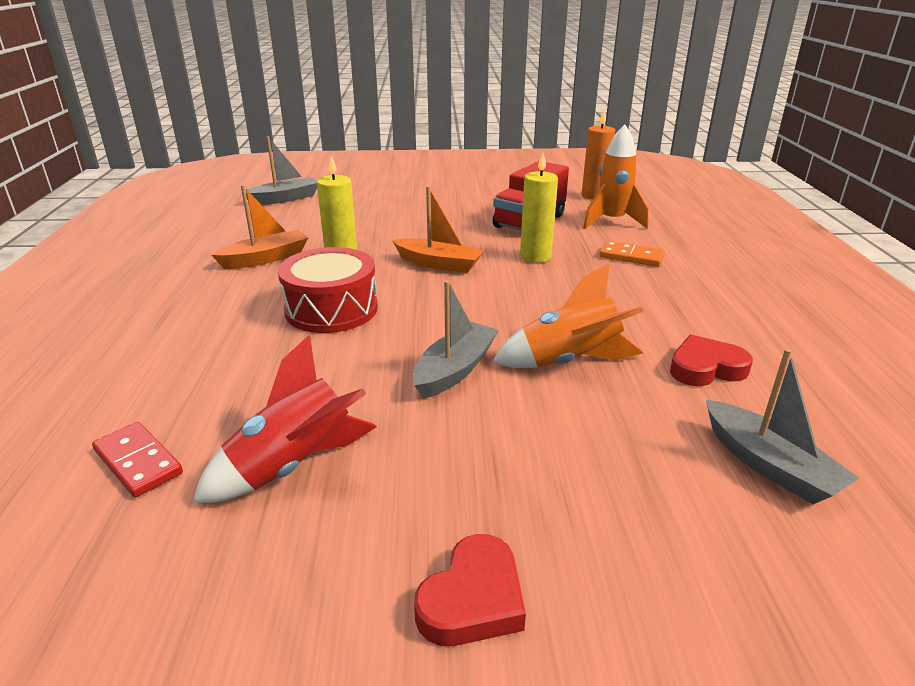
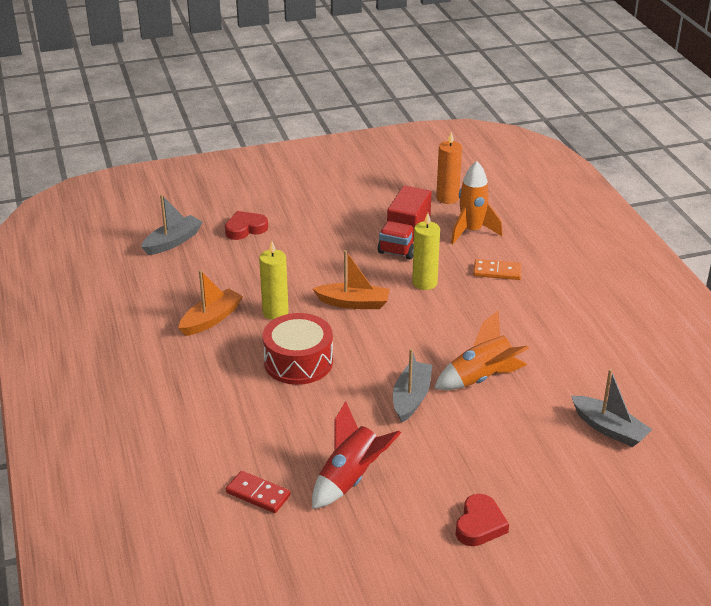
camera: 15 degrees left, 5 degrees up
red heart [670,335,753,386] -> red heart moved to [225,211,268,240]

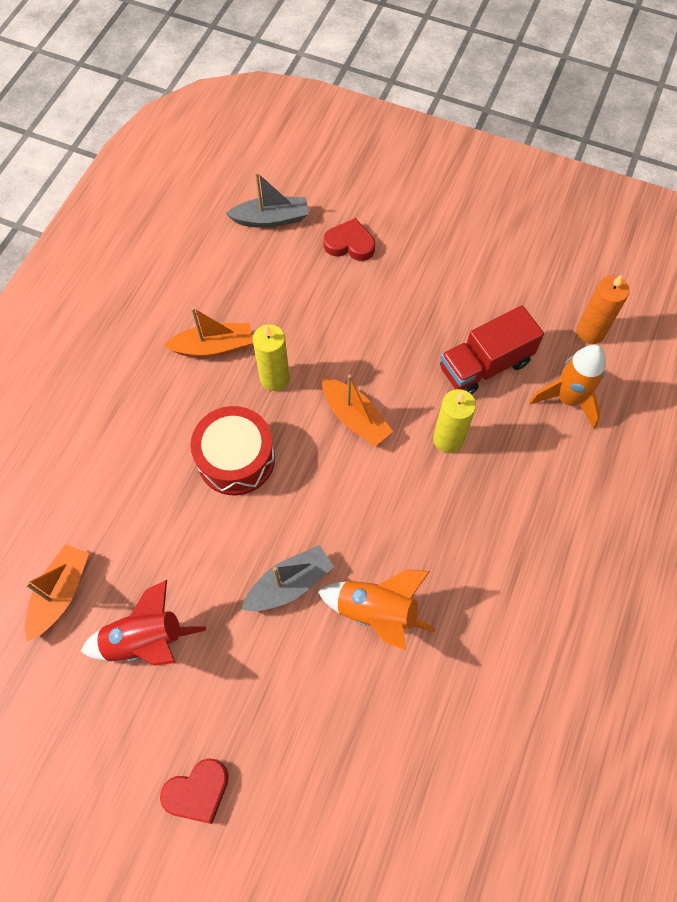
camera: 40 degrees right, 30 degrees up
red domino [226,471,290,513] -> orange boat [25,544,89,642]
orange domino [473,259,522,280] -> none
grey boat [571,369,652,447] -> none

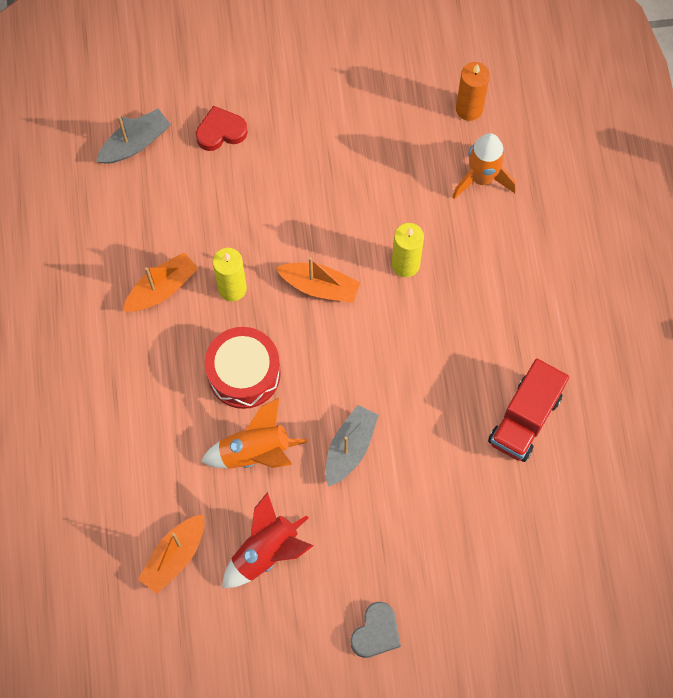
camera: 30 degrees left, 5 degrees up
orange boat [25,544,89,642] -> orange boat turned 135 degrees counterclockwise [138,514,204,594]
red heart [160,758,229,824] -> grey heart [350,602,401,658]
orange rocket [318,569,436,650] -> orange rocket moved to [201,398,308,469]
red truck [440,306,544,395] -> red truck moved to [488,358,569,462]

